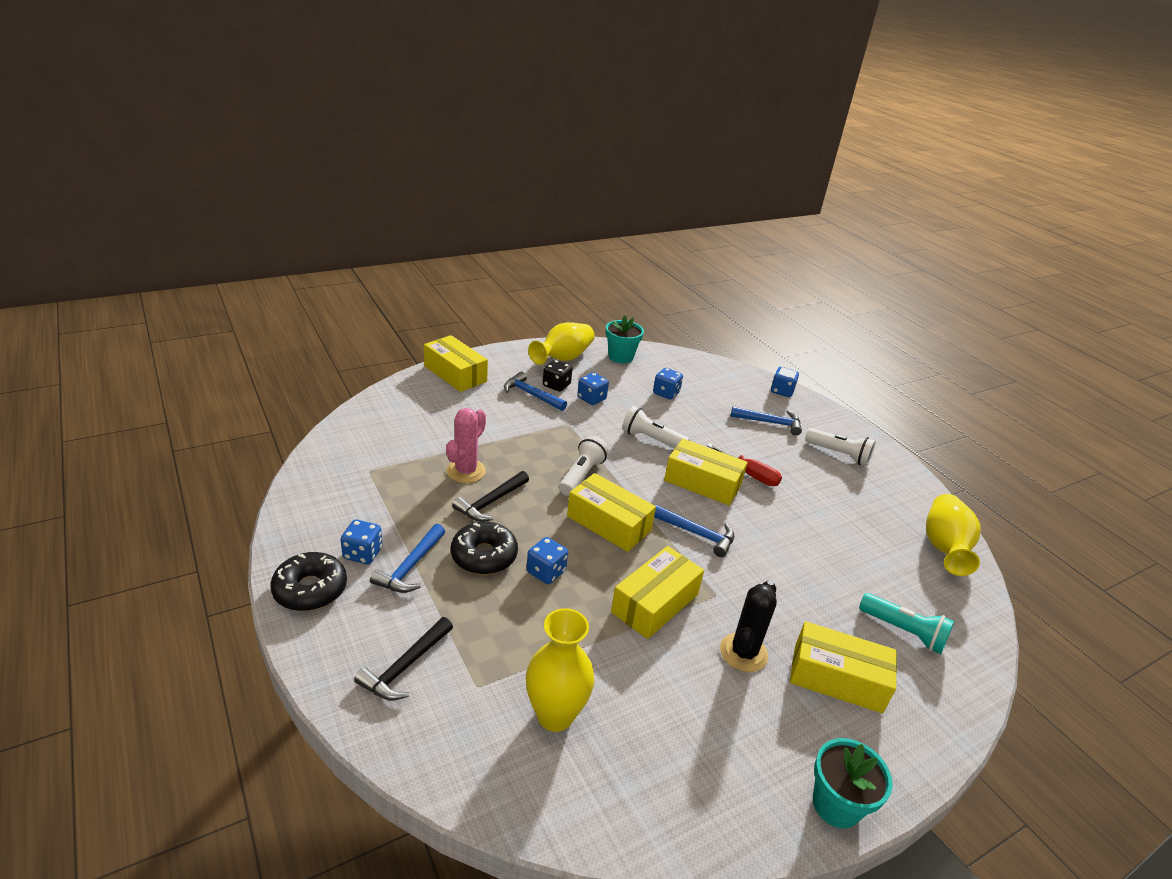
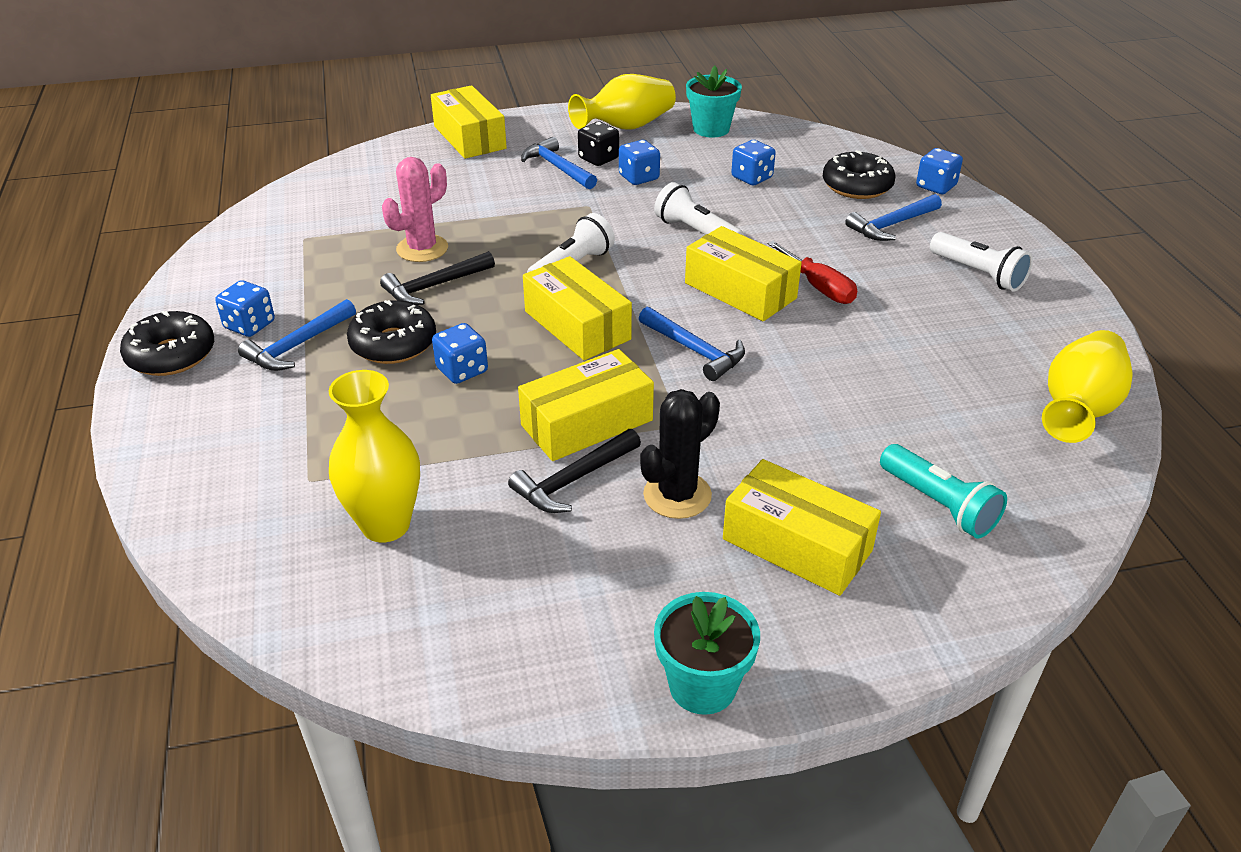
camera: 20 degrees right, 5 degrees up
black hammer [354,617,453,701] -> black hammer moved to [508,429,641,513]
blue hammer [731,407,802,435] -> blue hammer turned 120 degrees clockwise [845,194,942,241]
none -> black donut [823,150,896,199]

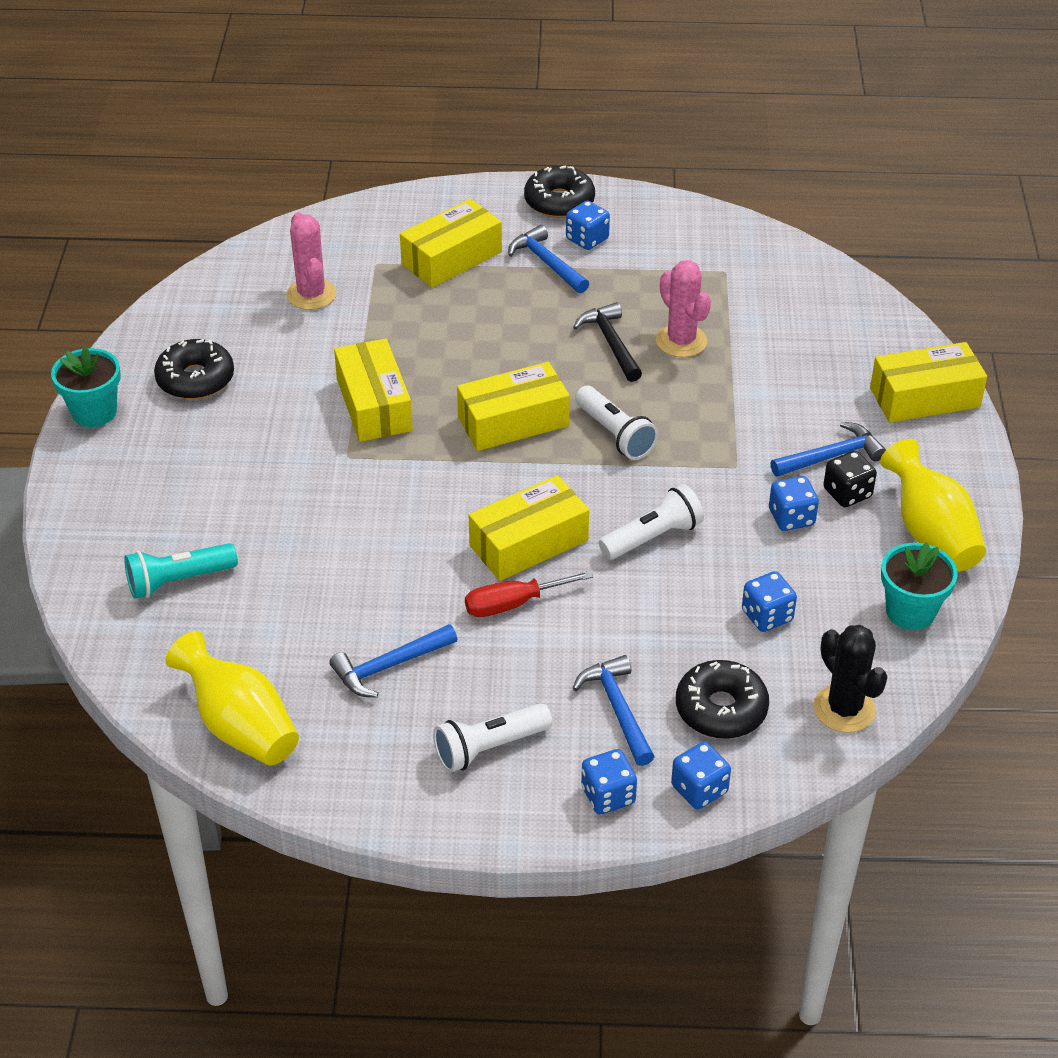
camera: 105 degrees right, 5 degrees up
yellow vase [329,370,420,543] -> pink cactus [286,212,337,310]
black donut [347,300,436,364] -> black donut moved to [154,339,234,399]
blue dice [432,323,488,384] -> blue dice moved to [581,749,637,814]
black hammer [508,429,641,513] -> none
blue hammer [639,307,745,381] -> blue hammer moved to [329,624,457,698]
black cactus [640,389,720,519] -> black cactus moved to [814,625,887,733]
yellow box [723,459,881,596] -> yellow box moved to [400,199,502,288]

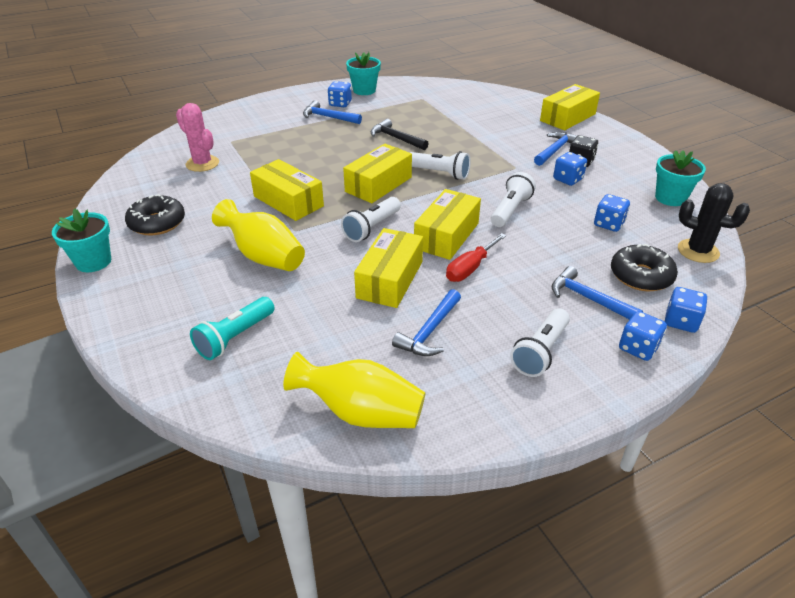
camera: 30 degrees left, 5 degrees down
yellow box [400,199,502,288] -> yellow box moved to [354,228,423,308]
black donut [524,165,595,218] -> none
pink cactus [656,260,711,357] -> none
yellow vase [880,439,986,572] -> yellow vase moved to [212,199,305,271]
none -> white flashlight [341,197,401,242]
none -> turquoise flower pot [346,52,381,95]

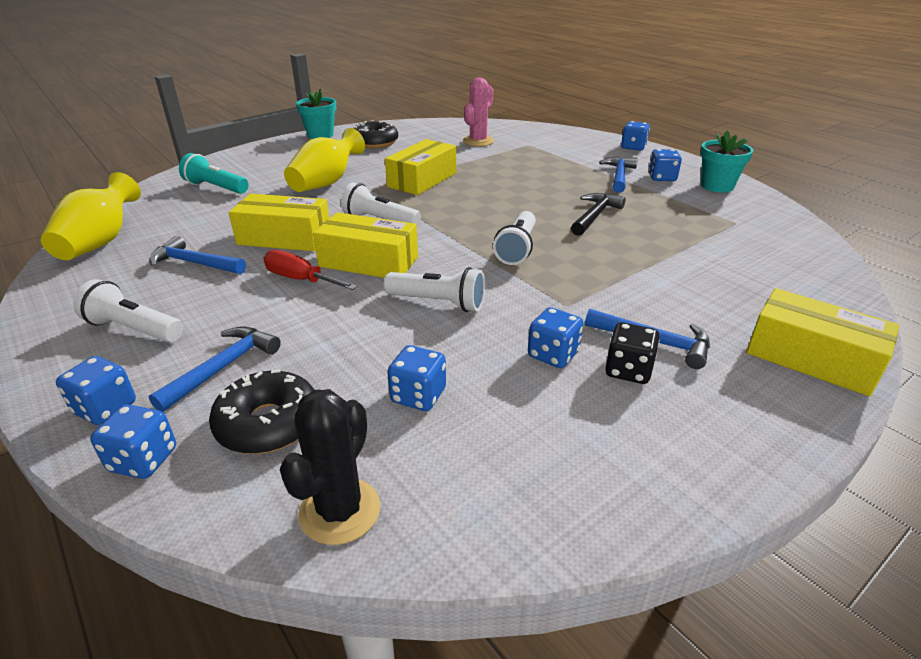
camera: 80 degrees right, 5 degrees down
yellow box [343,144,412,203] -> none
turquoise flower pot [655,150,706,206] -> none
none -> blue dice [621,121,650,151]

